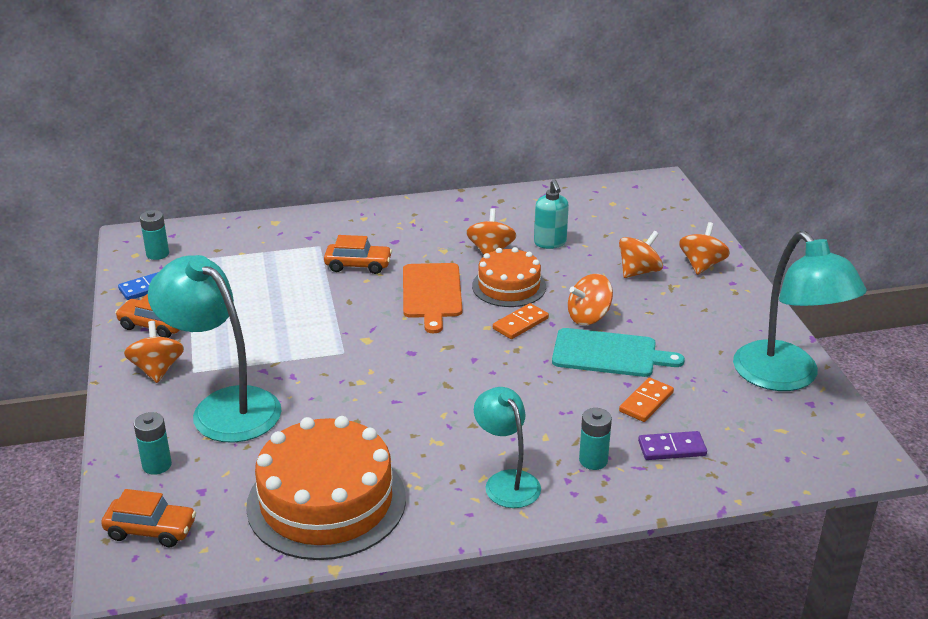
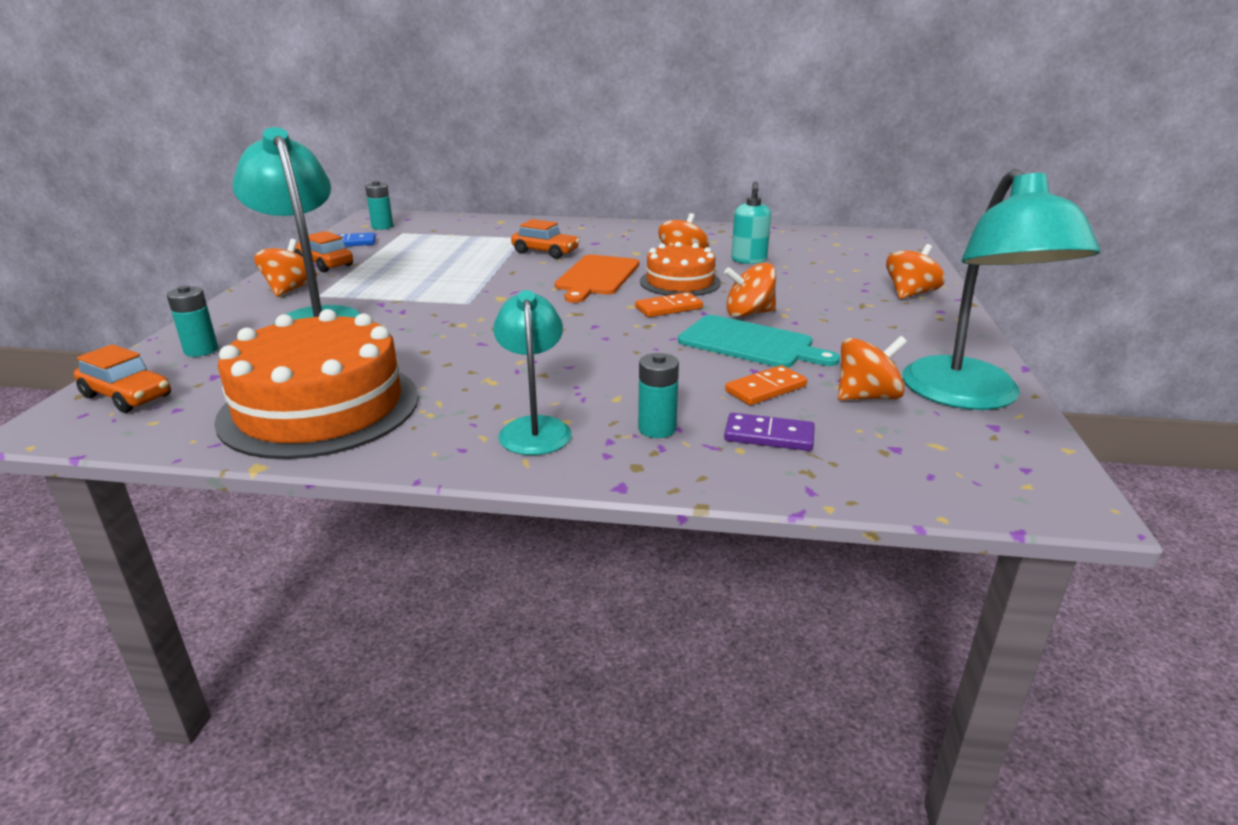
camera: 20 degrees right, 5 degrees down
orange spinning top [619,231,663,278] -> orange spinning top moved to [838,336,907,400]

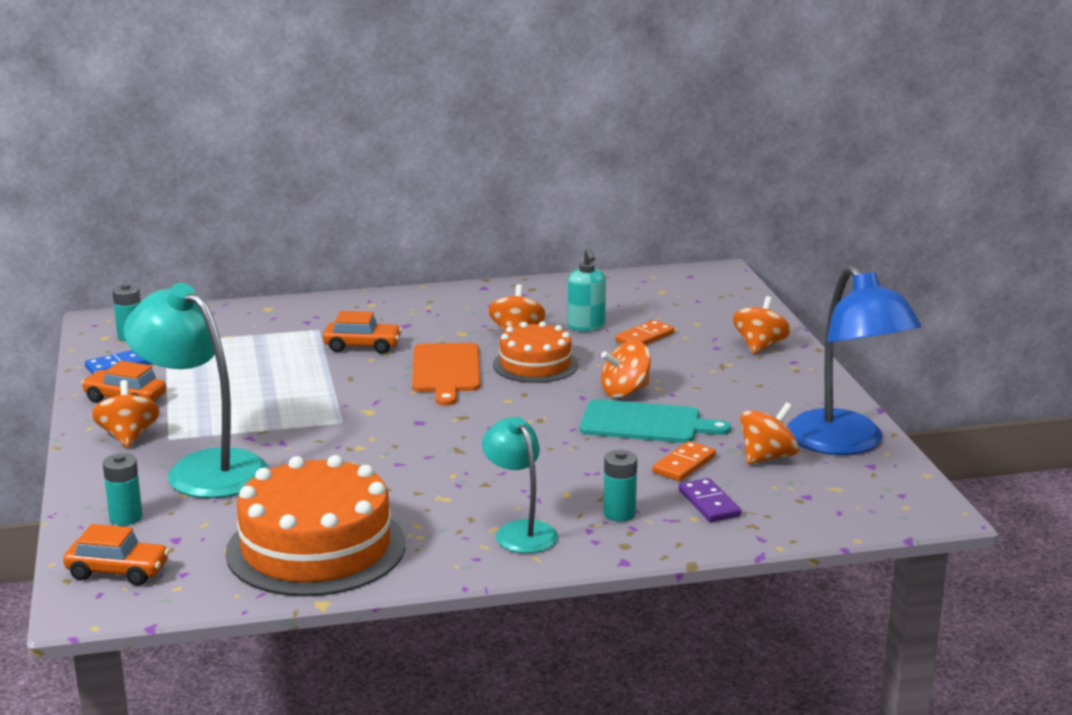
camera: 20 degrees left, 5 degrees down
orange domino [635,292,703,317] -> orange domino moved to [615,320,675,345]
purple domino [724,413,815,451] -> purple domino turned 75 degrees clockwise [679,478,741,522]
turquoise lamp [902,169,1100,410] -> blue lamp [787,265,922,455]

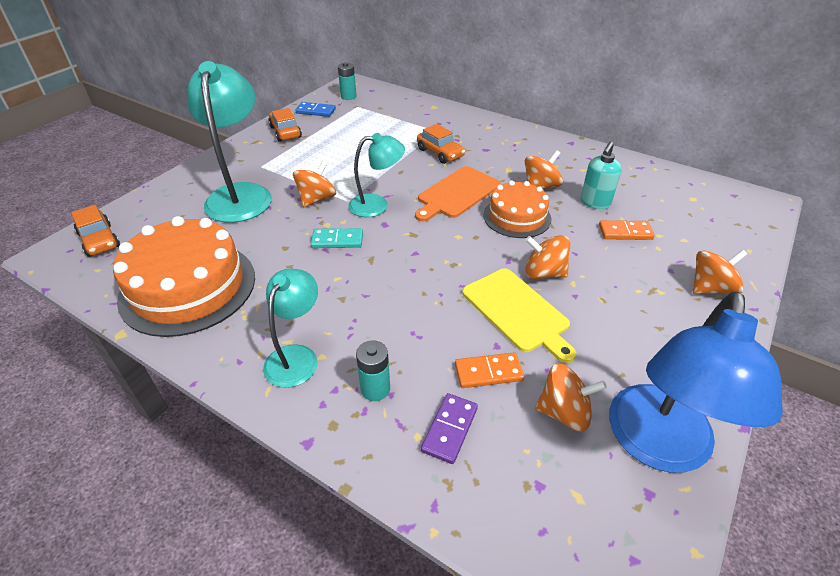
camera: 45 degrees right, 20 degrees up
orange spinning top [91,380,160,447] -> orange spinning top moved to [293,160,336,207]
turquoise battery [103,453,143,525] -> none
turquoise cutting board [580,399,731,443] -> yellow cutting board [462,268,576,363]
none -> turquoise domino [311,228,363,248]
none -> turquoise lamp [349,133,405,217]

